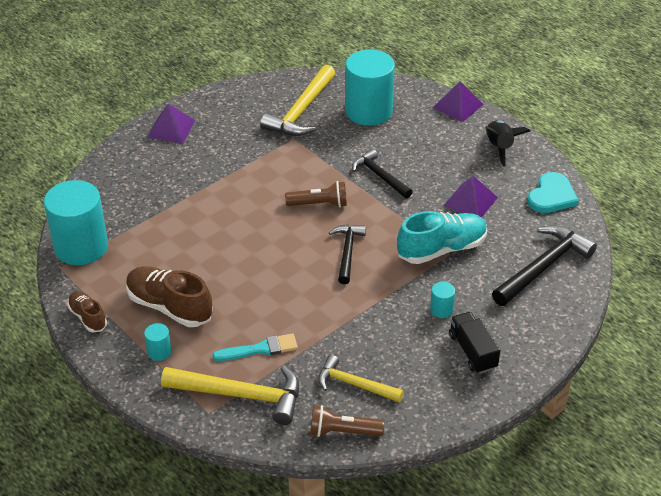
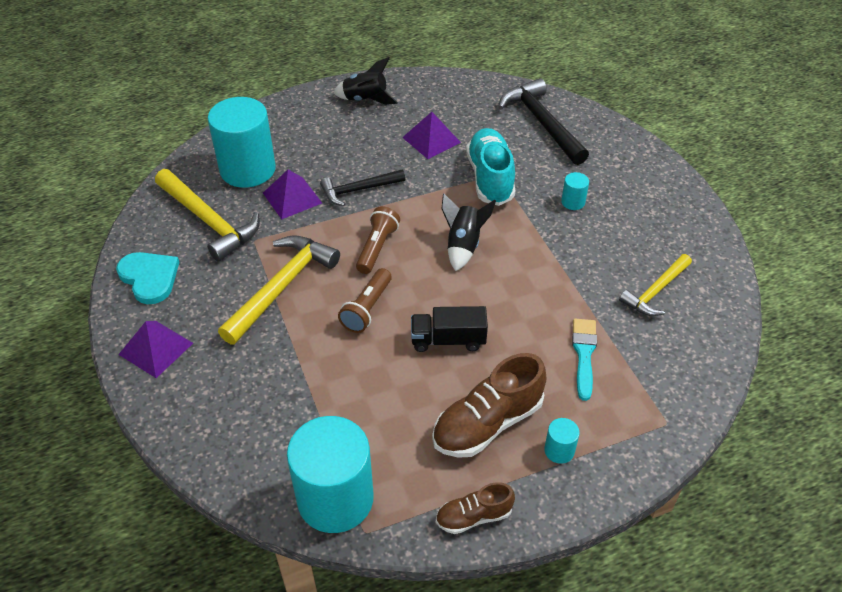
camera: 70 degrees left, 5 degrees up
yellow hammer [161,365,299,425] -> yellow hammer moved to [218,235,340,345]
brown flashlight [310,405,384,437] -> brown flashlight moved to [338,268,392,333]
black hammer [329,224,366,284] -> black rocket [441,194,496,271]
purple pyramid [433,81,484,122] -> purple pyramid moved to [263,170,322,219]
black truck [449,312,501,374] -> black truck moved to [411,306,488,352]
turquoise heart [527,172,579,213] -> turquoise heart moved to [116,252,179,304]

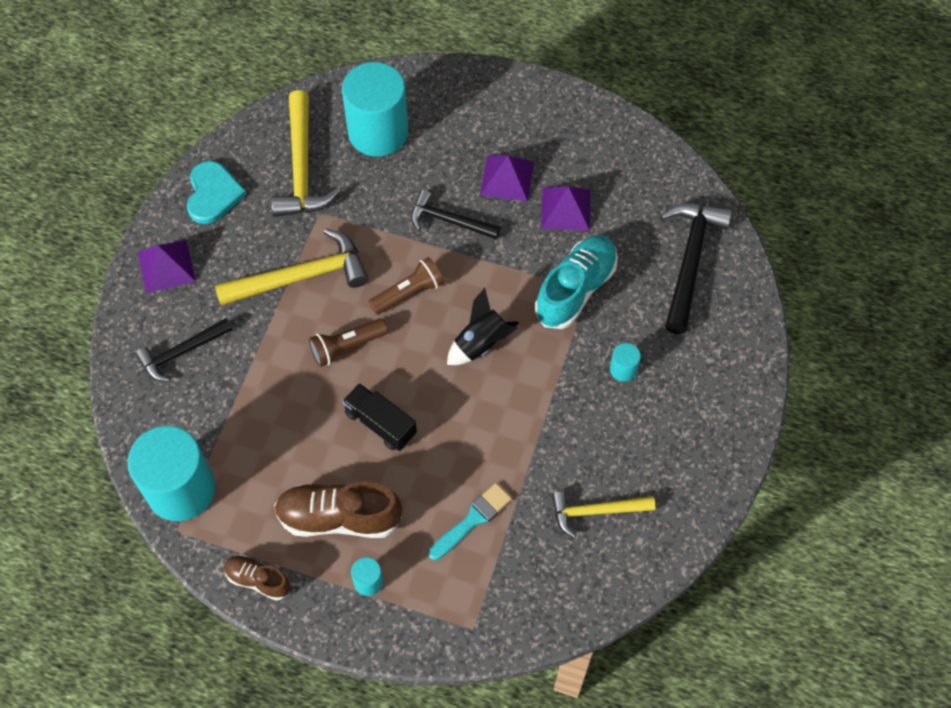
camera: 40 degrees right, 15 degrees up
purple pyramid [263,170,322,219] -> purple pyramid moved to [480,155,534,202]
black rocket [334,57,398,105] -> none
none -> black hammer [135,318,232,382]

